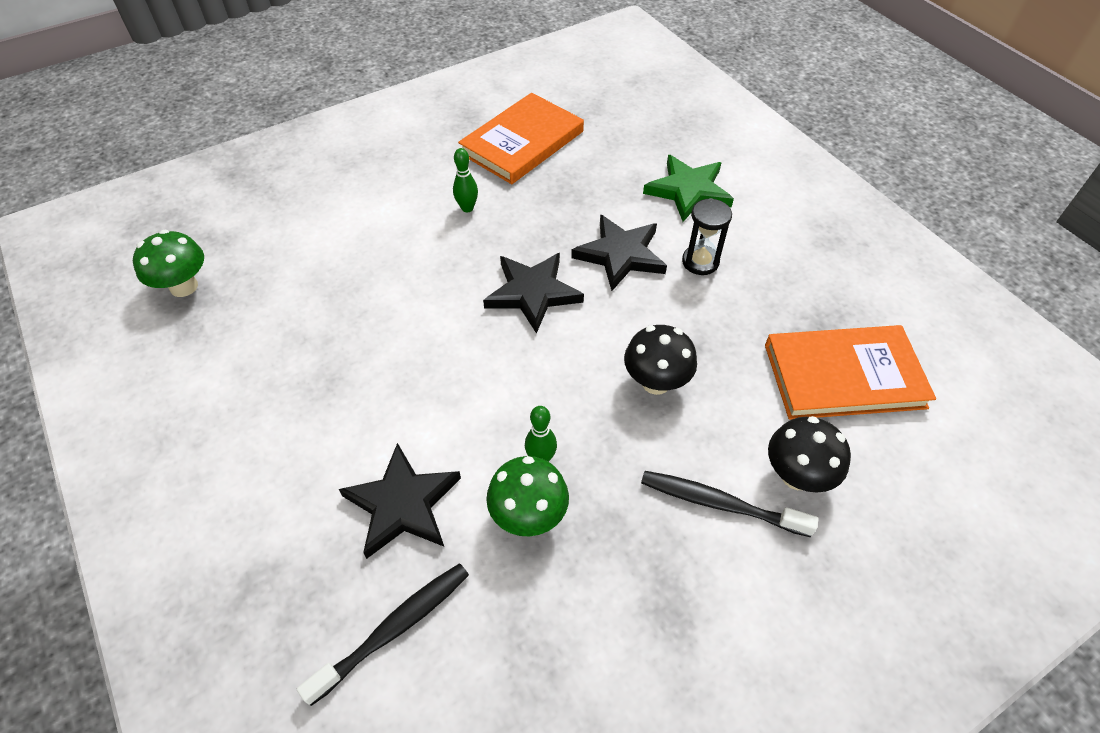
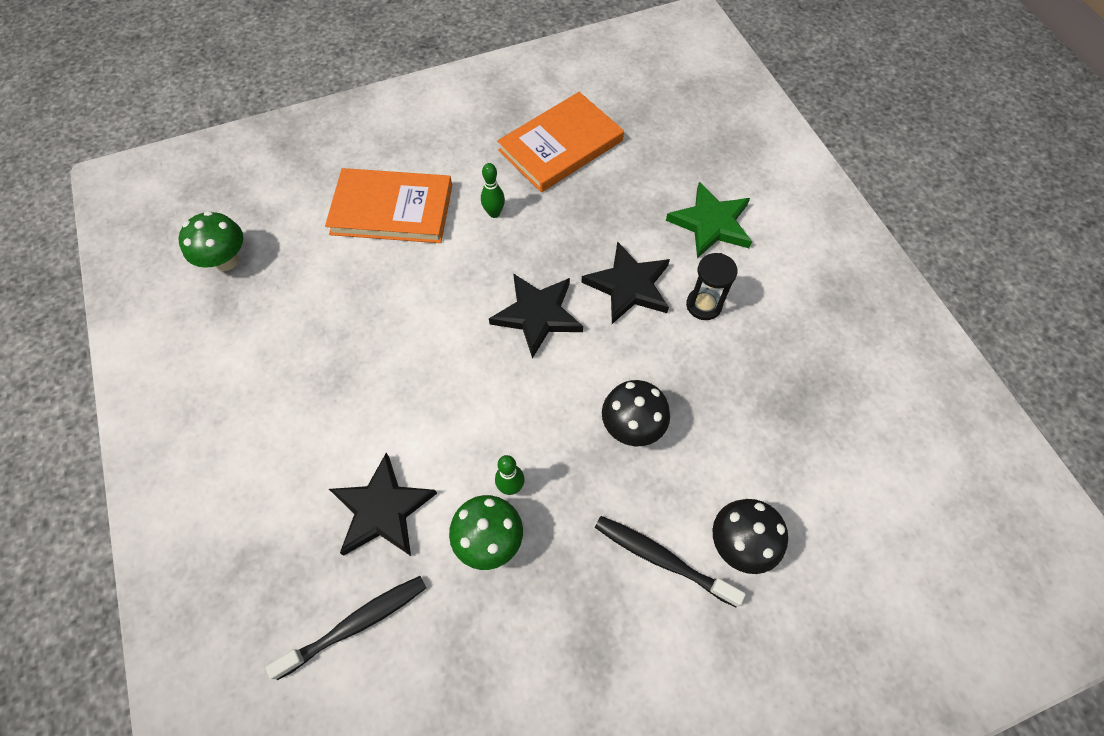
camera: 10 degrees right, 10 degrees up
orange book [765,325,936,420] -> orange book moved to [325,168,452,243]

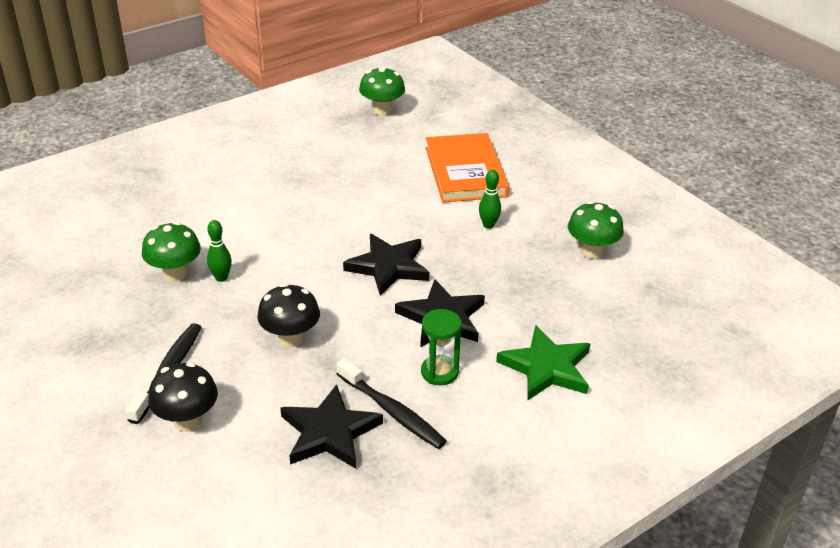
camera: 75 degrees right, 25 degrees down
black toothbrush [265,576,426,680] -> black toothbrush moved to [336,358,447,449]
black star [329,453,437,556] -> black star moved to [280,384,383,469]
orange book [497,92,624,192] -> green mushroom [568,201,624,259]
black hourglass [686,253,738,320] -> green hourglass [421,309,462,385]

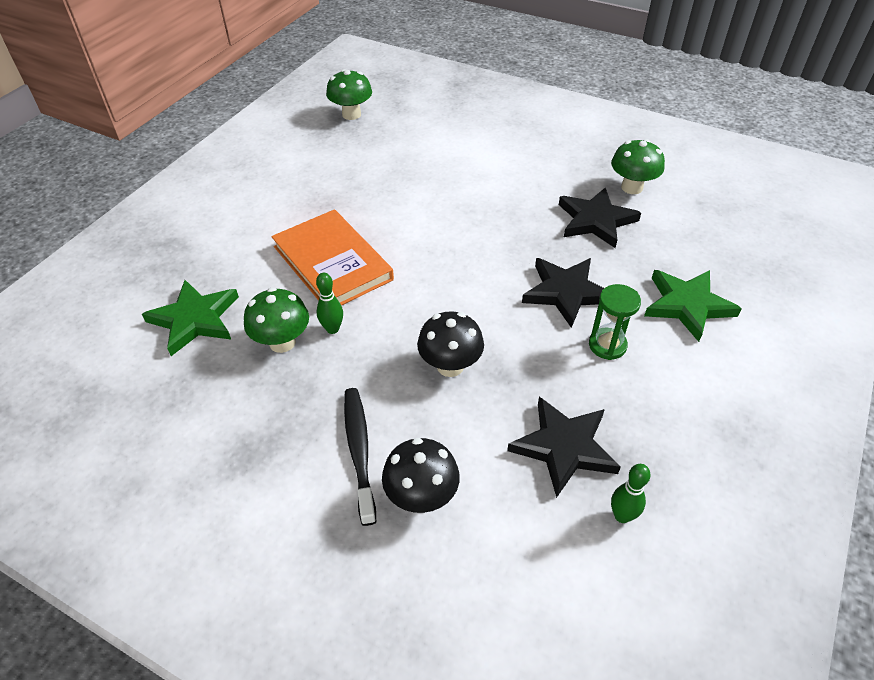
camera: 25 degrees left, 10 degrees up
black toothbrush [336,358,447,449] -> none
black star [343,234,430,296] -> black star moved to [559,188,641,248]
orange book [425,133,509,203] -> orange book moved to [271,209,394,306]
green bowling pin [479,170,501,229] -> green bowling pin moved to [611,464,651,523]
none -> green star [142,280,239,356]

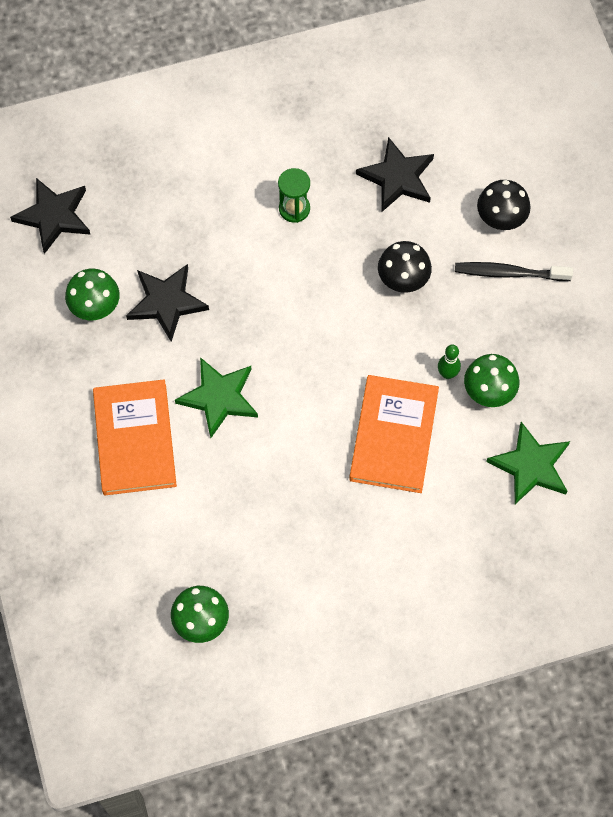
camera: 135 degrees left, 20 degrees up
black toothbrush [344,388,376,526] -> black toothbrush turned 60 degrees clockwise [455,262,573,281]
black star [522,258,604,328] -> black star moved to [10,178,91,254]
green bowling pin [611,464,651,523] -> none
green star [644,270,742,342] -> green star moved to [175,357,258,438]
none -> orange book [93,380,177,495]

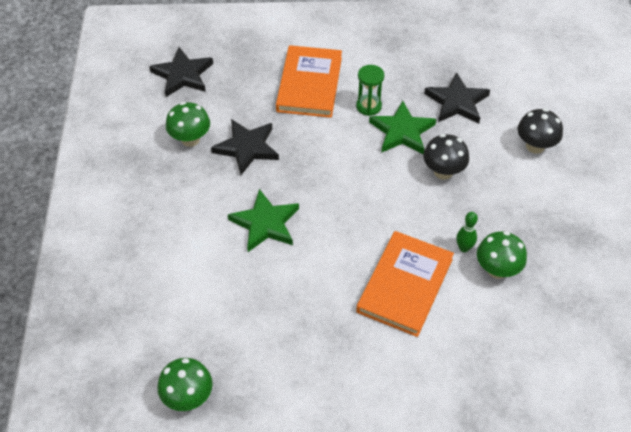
camera: 15 degrees right, 15 degrees down
orange book [93,380,177,495] -> orange book moved to [276,45,342,118]
black toothbrush [455,262,573,281] -> none
green star [486,422,570,504] -> green star moved to [369,101,436,154]

